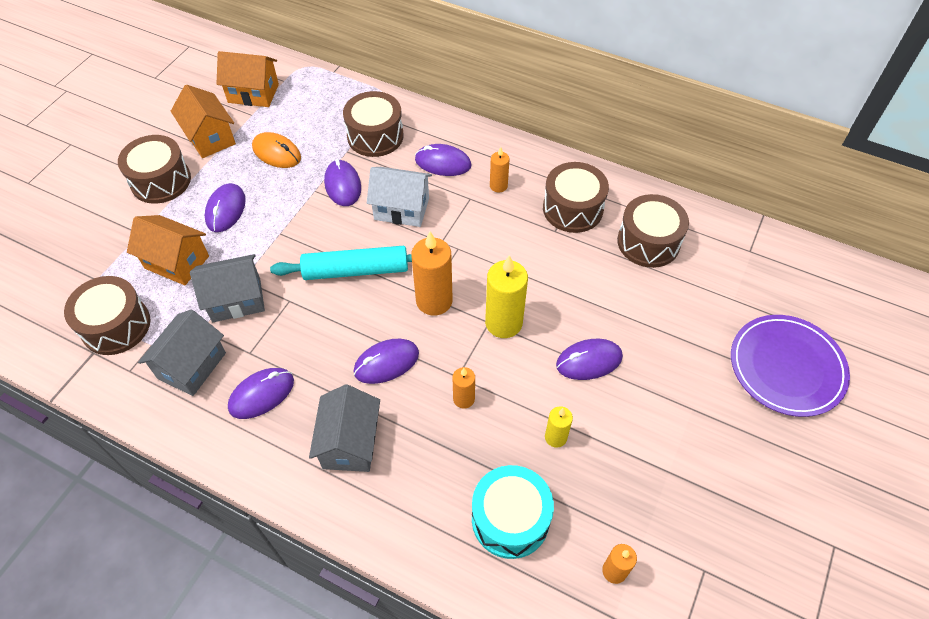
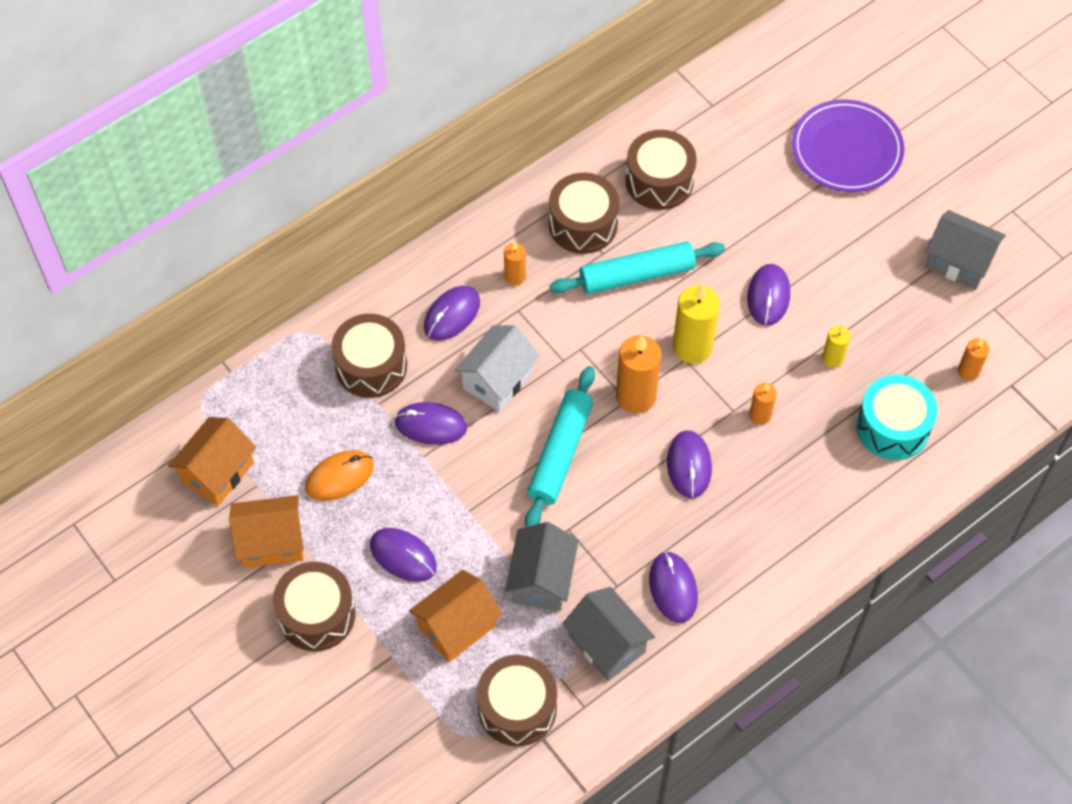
camera: 65 degrees left, 5 degrees up
grey house [309,384,380,472] -> grey house moved to [925,210,1006,290]
none -> turquoise rolling pin [549,241,725,294]

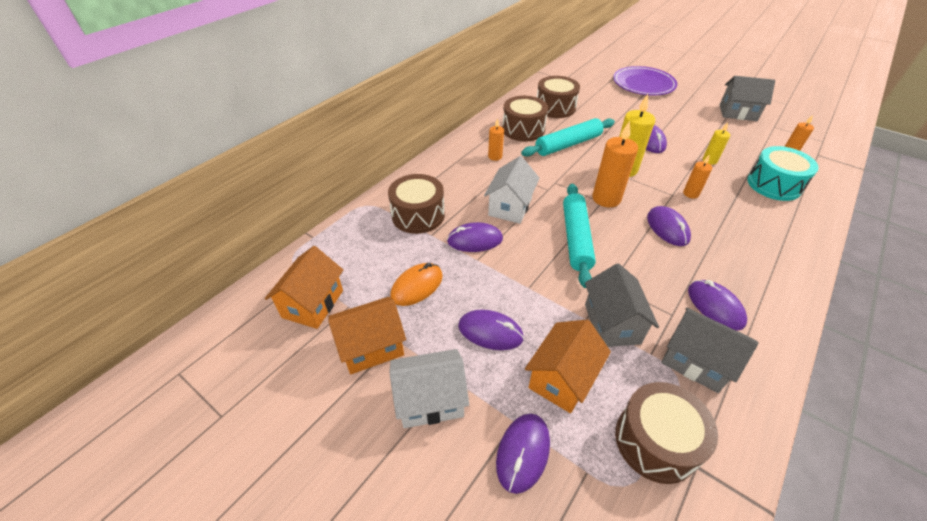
camera: 15 degrees left, 15 degrees down
brown drum [273,562,355,651] -> white house [389,349,469,428]
purple mouse [424,286,480,341] -> purple mouse moved to [496,413,550,494]

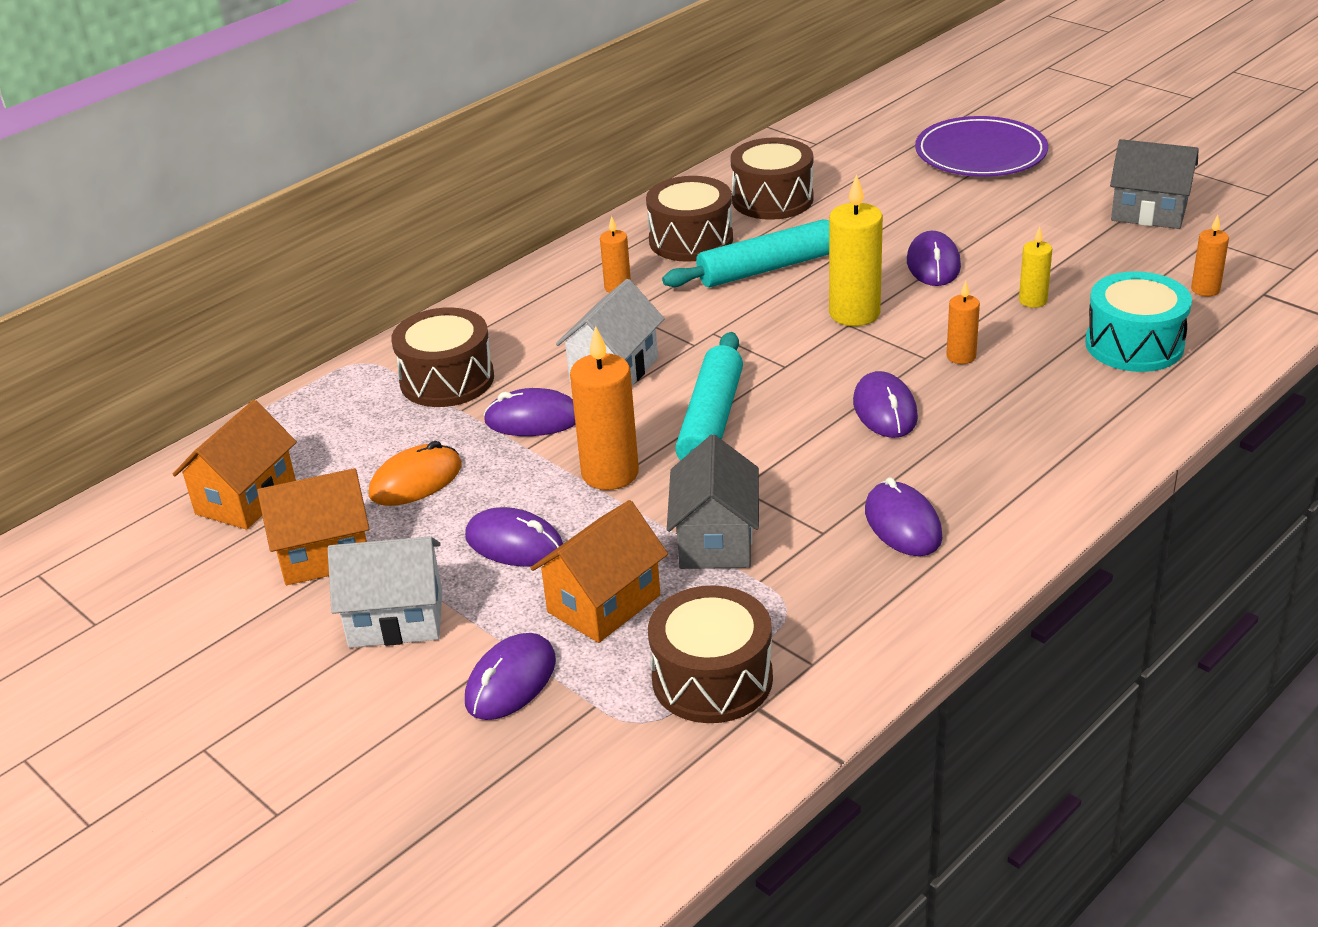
camera: 10 degrees right, 10 degrees down
orange candle [592,121,638,208] -> orange candle moved to [570,326,639,490]
grey house [661,308,759,393] -> none

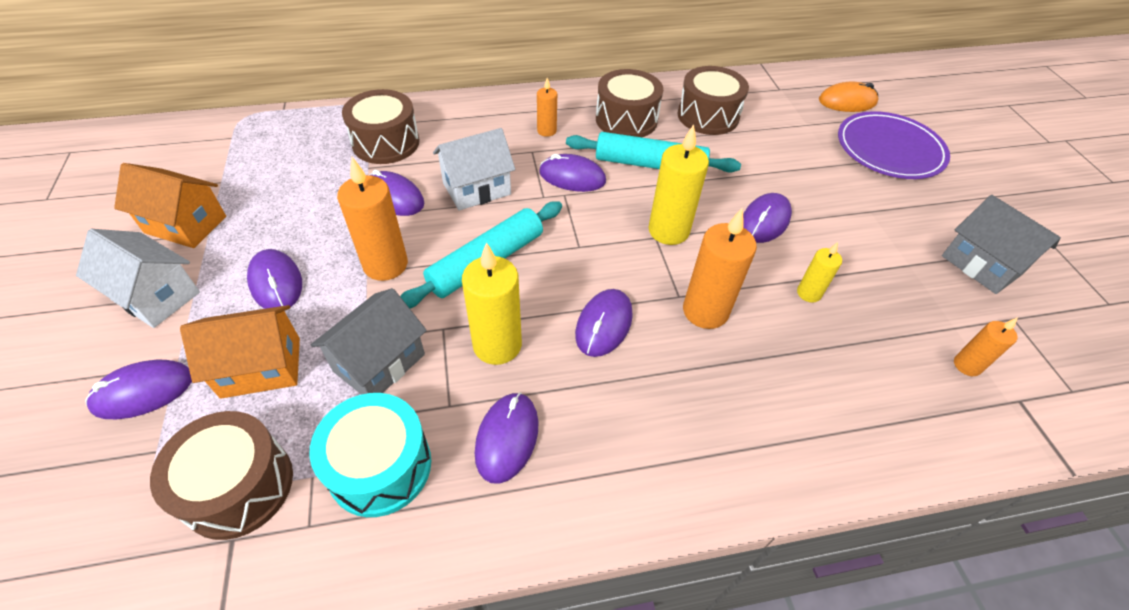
camera: 30 degrees right, 15 degrees up
orange house [173,400,297,530] -> none
orange mouse [369,441,462,506] -> orange mouse moved to [819,81,879,112]
orange candle [946,281,980,364] -> orange candle [683,208,757,329], size x1.83
turquoise drum [1085,271,1192,372] -> turquoise drum moved to [309,393,431,517]
none -> yellow candle [462,242,522,365]
none -> purple mouse [539,154,606,192]

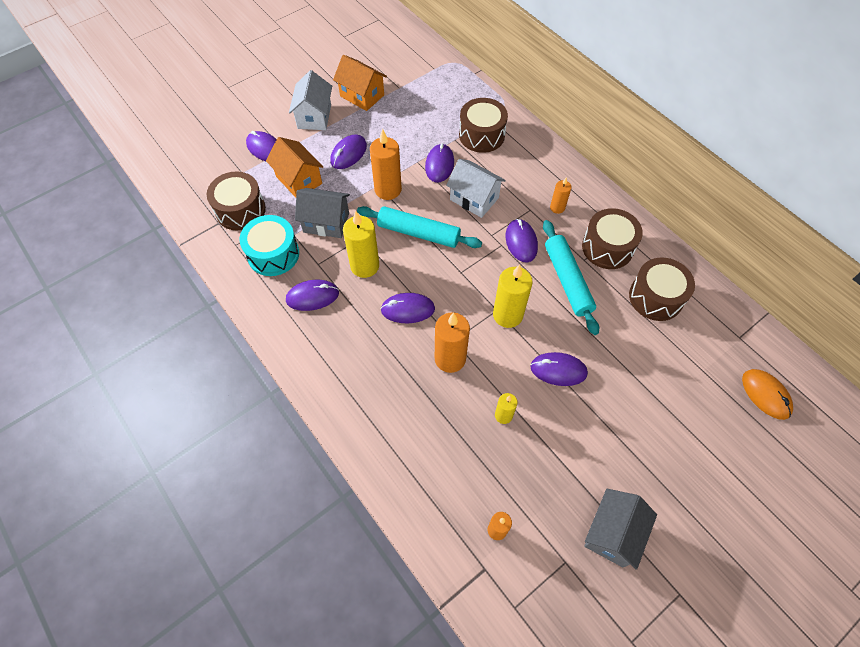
camera: 65 degrees right, 10 degrees up
orange house [114,163,226,248] -> orange house turned 45 degrees counterclockwise [333,55,387,111]
purple plate [838,111,950,179] -> none

